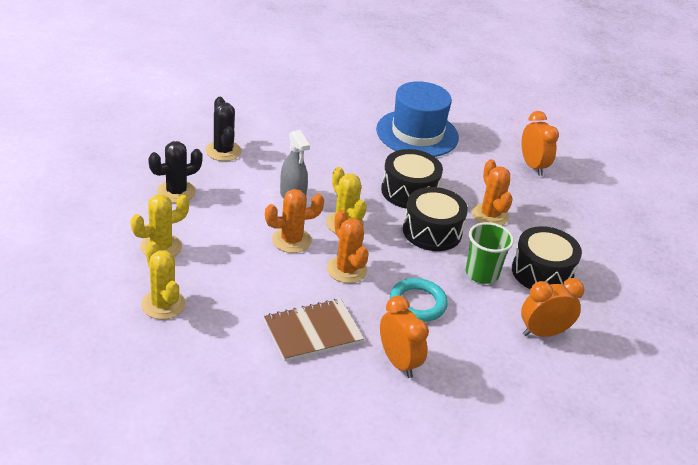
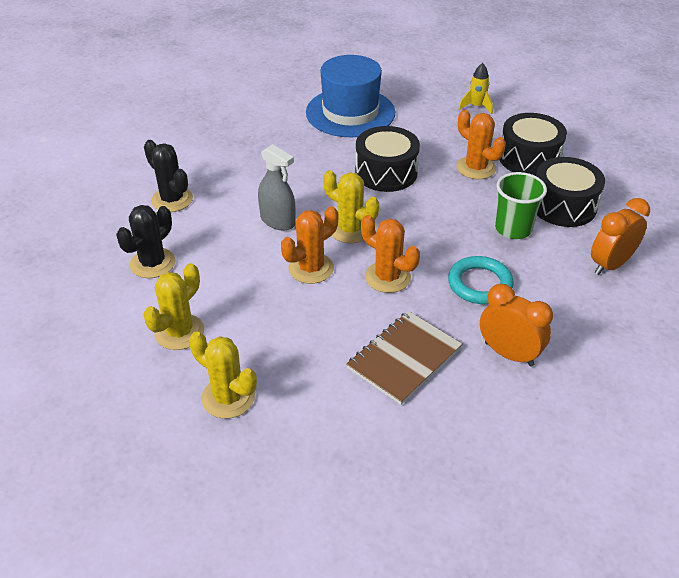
camera: 20 degrees left, 5 degrees up
black drum [403,187,468,251] -> black drum moved to [499,113,567,176]
orange clock [522,111,559,176] -> yellow rocket [459,63,493,115]

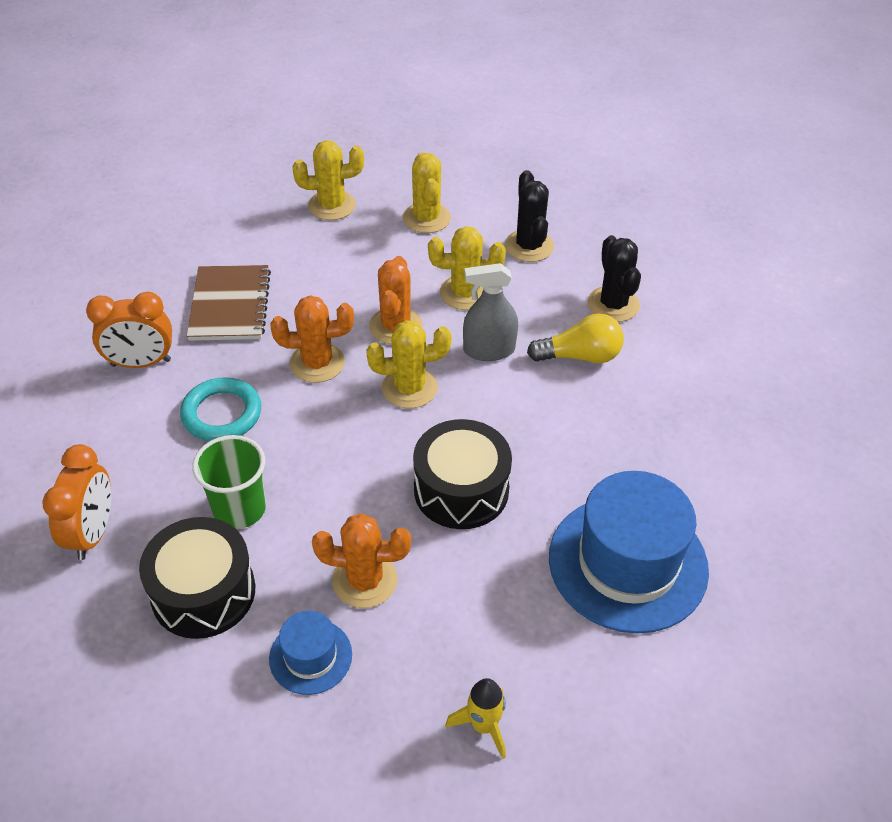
camera: 135 degrees right, 5 degrees up
black cactus [144,140,193,212] -> black cactus turned 75 degrees clockwise [588,235,641,322]
black drum [499,113,567,176] -> blue hat [269,611,352,695]
none -> yellow cactus [428,226,506,310]
none -> yellow light bulb [527,313,624,363]

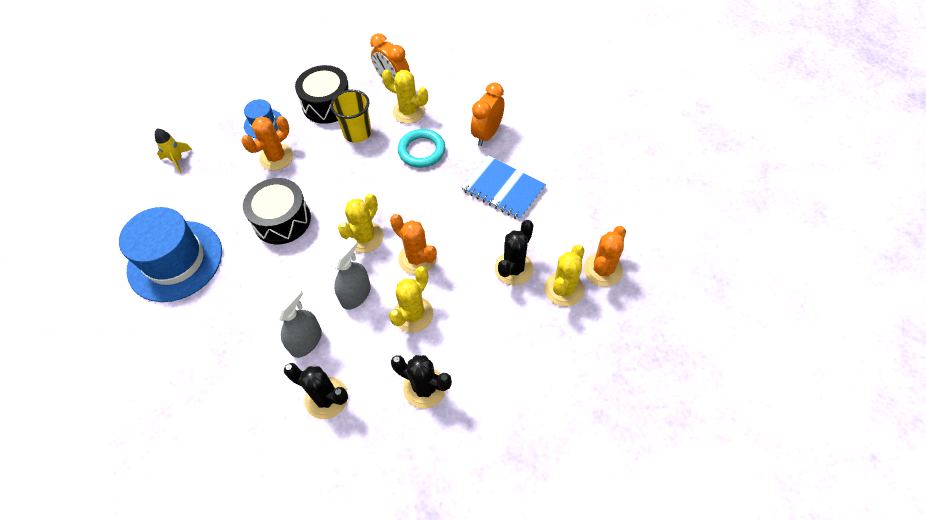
camera: 130 degrees right, 10 degrees up
brown notebook [187,265,271,341] -> blue notebook [461,156,546,220]
green cup [192,435,266,529] -> yellow cup [330,90,371,143]
orange cactus [271,295,354,383] -> orange cactus moved to [584,226,626,287]
yellow cactus [403,152,451,233] -> yellow cactus moved to [382,69,428,124]
yellow light bulb [527,313,624,363] -> grey spray bottle [272,286,322,358]
none -> black cactus [495,220,534,285]

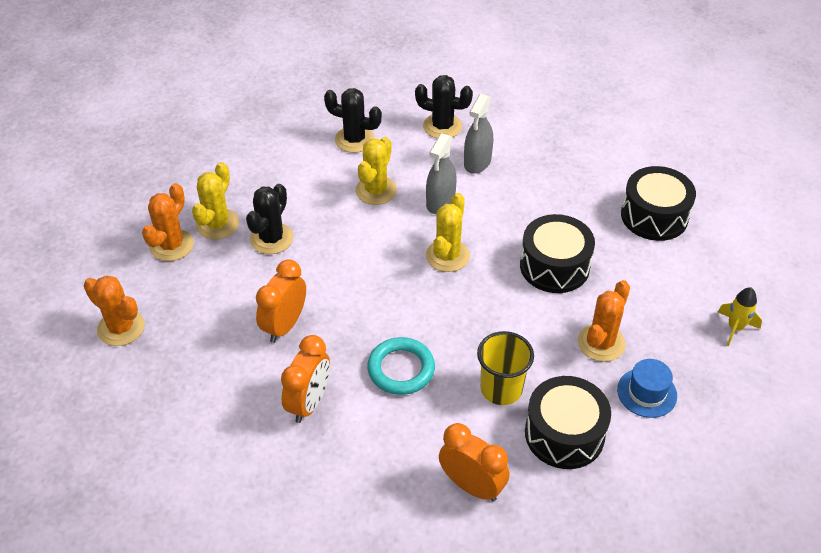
camera: 170 degrees right, 10 degrees down
blue hat [119,207,222,302] -> black drum [621,166,696,241]
yellow cactus [382,69,428,124] -> none
orange cactus [390,214,437,275] -> orange cactus moved to [84,275,145,346]
blue notebook [461,156,546,220] -> orange clock [256,259,306,343]

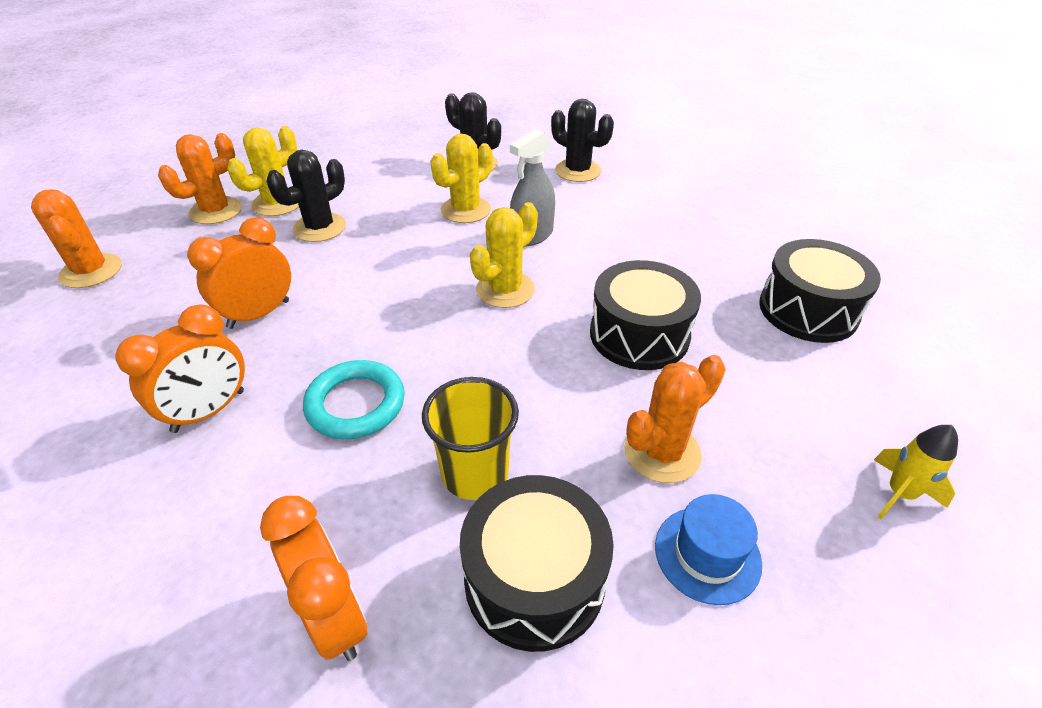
camera: 20 degrees right, 5 degrees down
grey spray bottle [464,94,493,174] -> none

